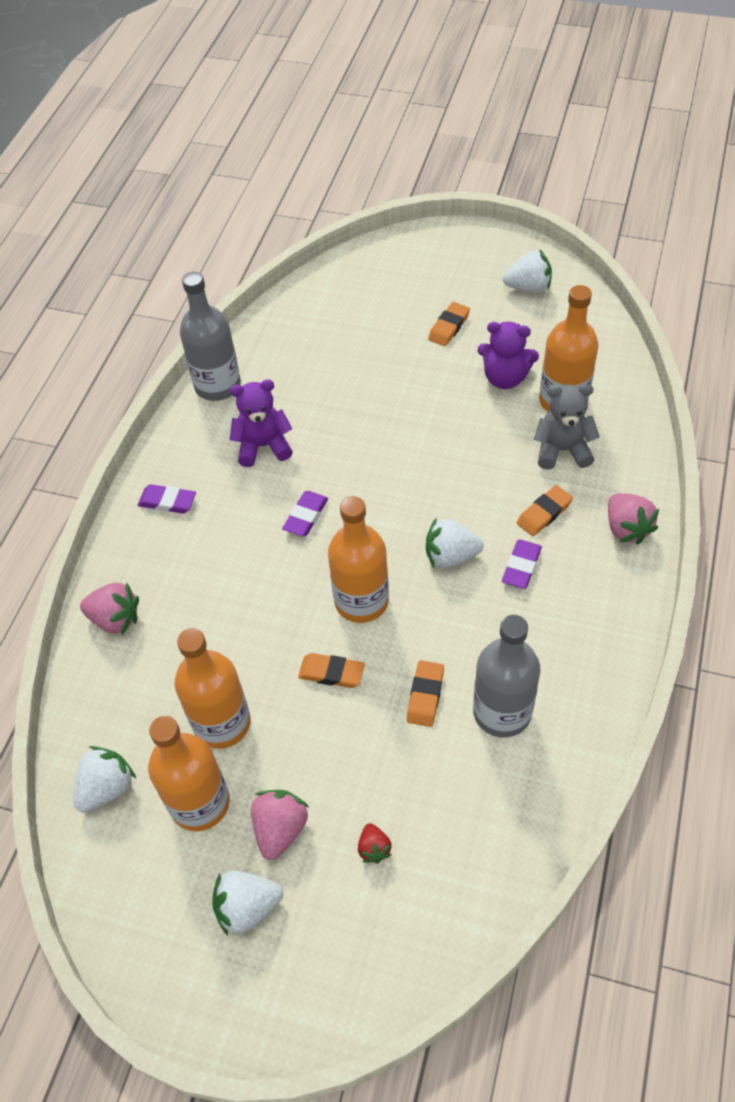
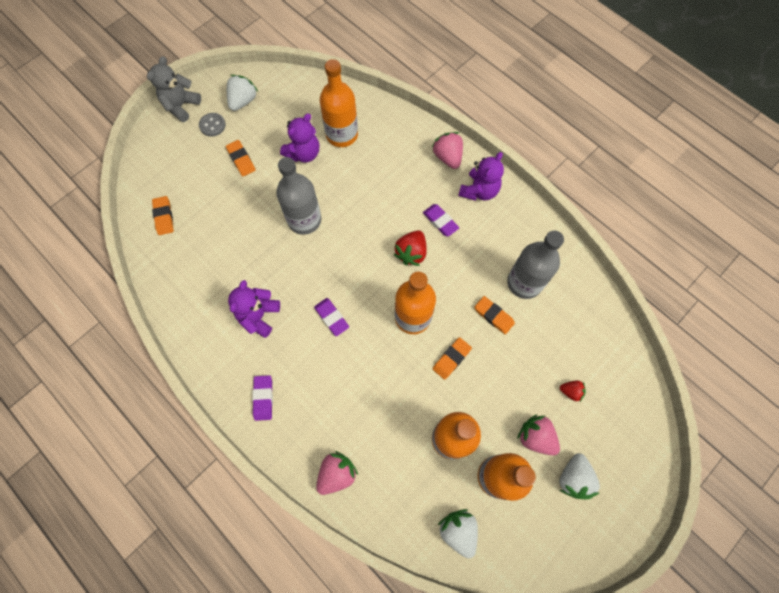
camera: 65 degrees left, 15 degrees up
purple eraser [138,484,196,514] -> purple eraser turned 45 degrees counterclockwise [252,375,273,421]
grey bottle [180,272,241,401] -> grey bottle moved to [276,157,321,235]
white strawberry [426,518,484,568] -> red strawberry [393,230,427,266]
orange eraser [517,485,573,536] -> orange eraser moved to [152,196,174,235]
grey teddy bear [534,384,600,470] -> grey teddy bear moved to [147,56,201,122]
pink strawberry [608,493,659,544] -> pink strawberry turned 120 degrees counterclockwise [432,132,463,169]
none -> grey button [199,113,226,137]
none -> purple teddy bear [458,152,504,201]

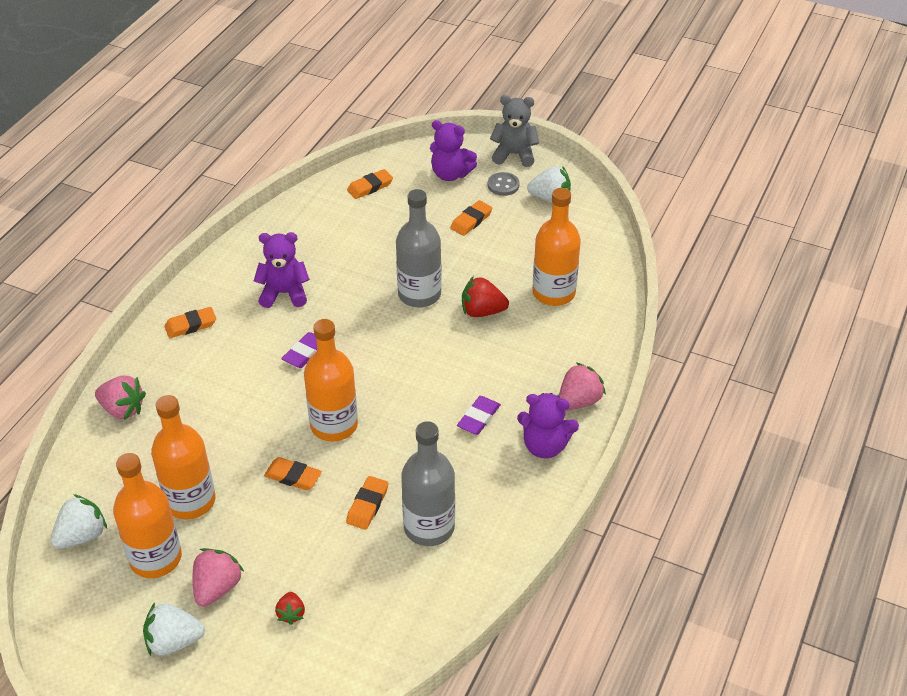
camera: 70 degrees right, 25 degrees down
purple eraser [252,375,273,421] -> orange eraser [164,307,216,338]
purple teddy bear [280,113,319,163] -> purple teddy bear moved to [430,120,477,181]
red strawberry [393,230,427,266] -> red strawberry moved to [462,276,509,317]

